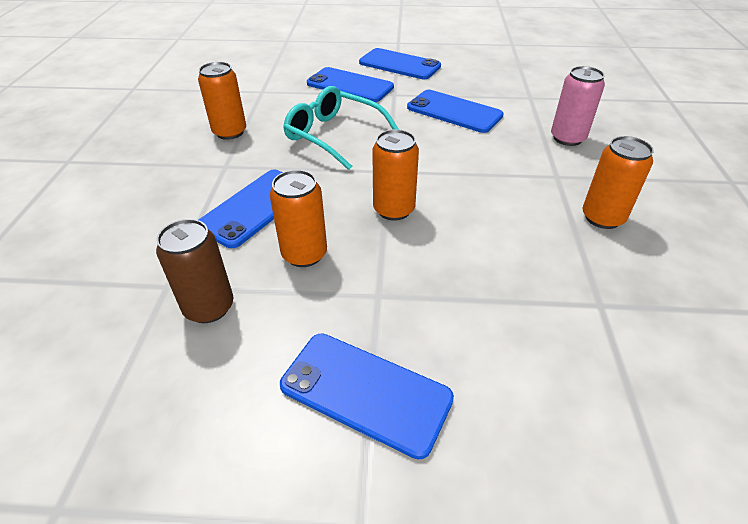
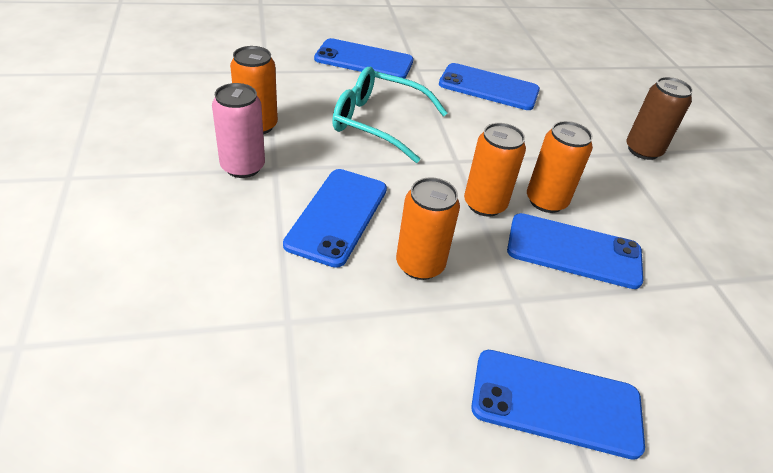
camera: 20 degrees left, 0 degrees up
brown can [156,219,233,323] -> brown can moved to [626,77,693,160]
blue phone [359,48,441,79] -> blue phone moved to [507,213,643,289]
pink can [551,66,605,146] -> pink can moved to [212,83,265,178]
orange can [582,136,654,229] -> orange can moved to [527,121,593,213]

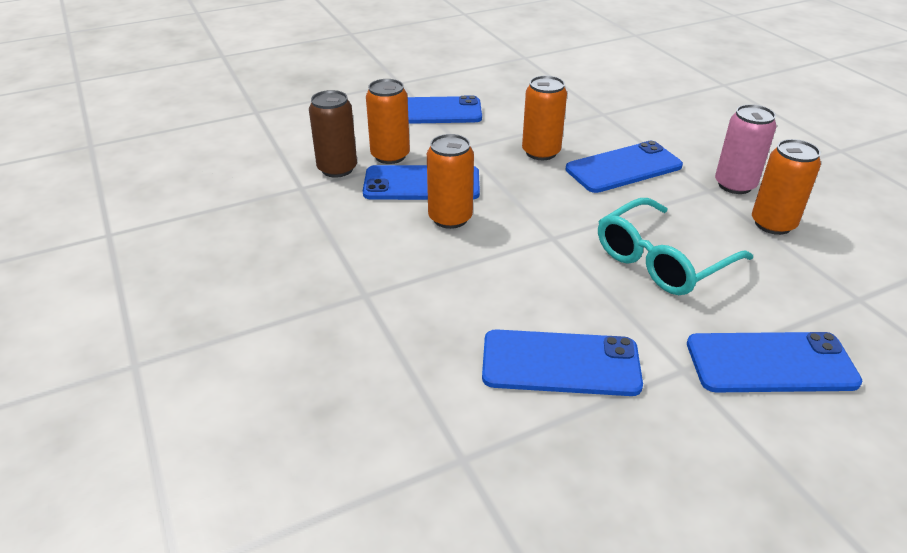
camera: 170 degrees right, 5 degrees down
blue phone [283,169,387,268] -> blue phone turned 60 degrees clockwise [566,141,683,193]
turquoise glasses [332,67,447,163] -> turquoise glasses turned 135 degrees clockwise [598,198,753,295]
orange can [464,123,526,217] -> orange can moved to [366,79,410,164]
brown can [626,77,693,160] -> brown can moved to [309,90,357,178]

